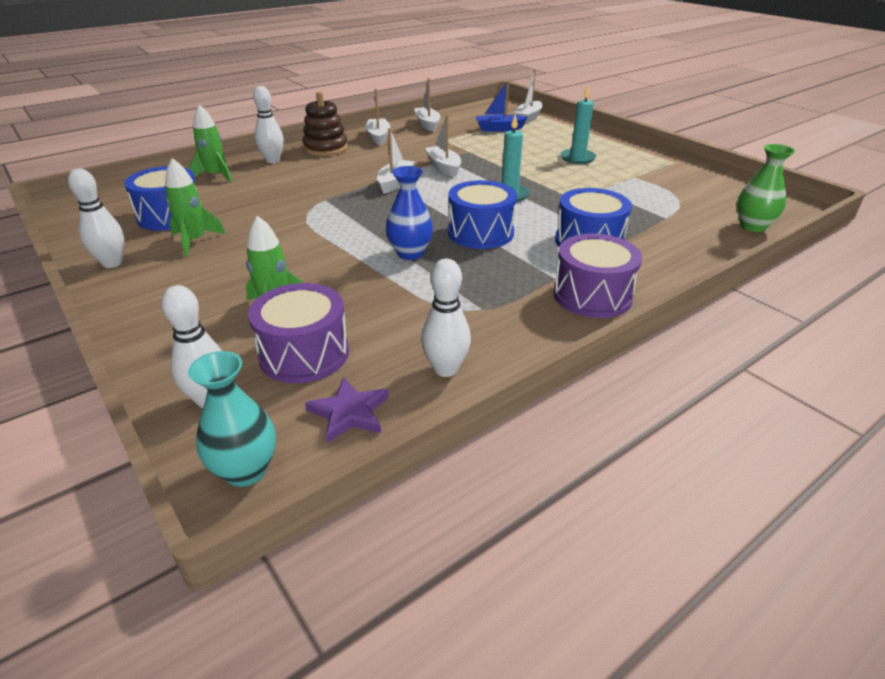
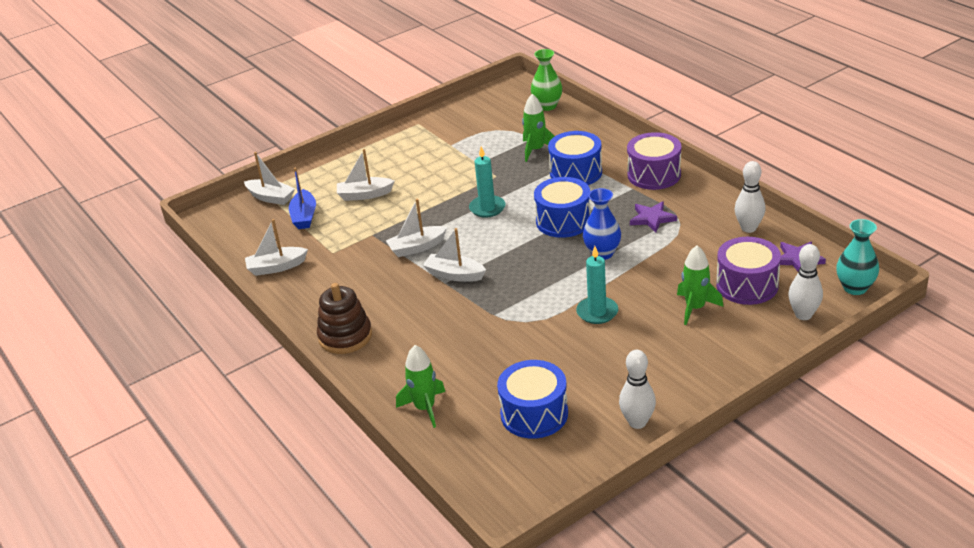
camera: 85 degrees left, 0 degrees up
green rocket [165,158,225,256] -> green rocket moved to [522,94,555,162]
white bowling pin [253,86,284,163] -> none
white boat [366,89,391,146] -> white boat moved to [337,149,395,201]
turquoise candle [561,86,596,164] -> turquoise candle moved to [576,246,618,324]
none -> purple star [630,201,677,233]

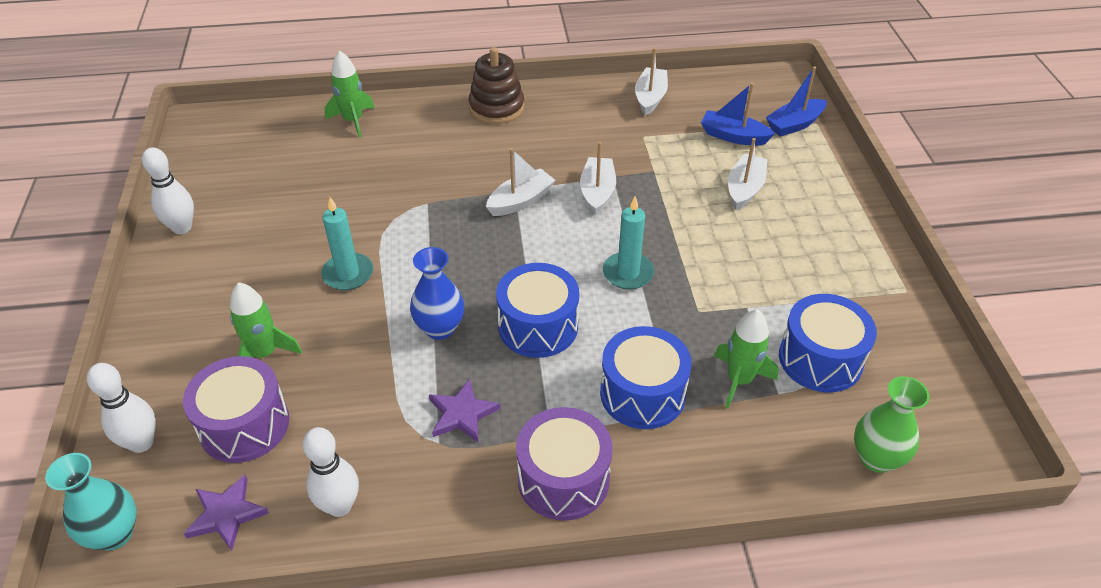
camera: 115 degrees right, 10 degrees up
white boat [244,152,295,205] -> blue boat [766,66,827,136]
blue drum [497,360,568,439] -> blue drum moved to [779,294,877,392]

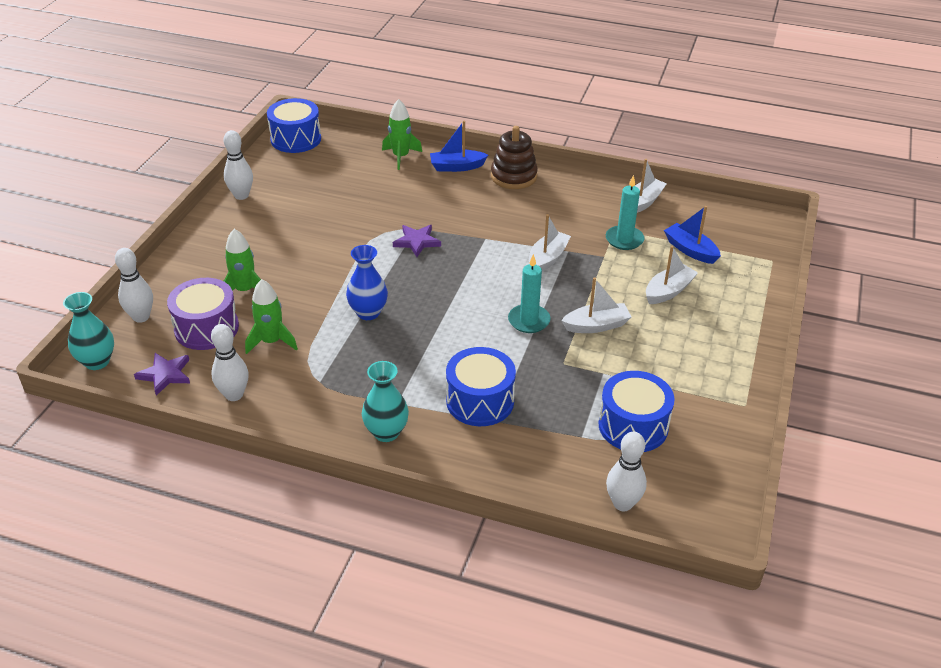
camera: 25 degrees right, 5 degrees down
turquoise candle [321,197,373,290] -> turquoise candle moved to [606,175,644,250]
purple star [429,379,501,442] -> purple star moved to [393,225,441,257]
white boat [486,148,556,216] -> white boat moved to [561,277,632,333]
blue drum [496,263,579,358] -> blue drum moved to [267,98,321,153]
purple drum [516,407,613,520] -> turquoise vase [362,361,409,442]
green rocket [714,309,779,408] -> green rocket moved to [245,279,298,354]
blue boat [766,66,827,136] -> blue boat moved to [430,121,488,172]
green vase [854,376,930,473] -> white bowling pin [606,432,647,511]

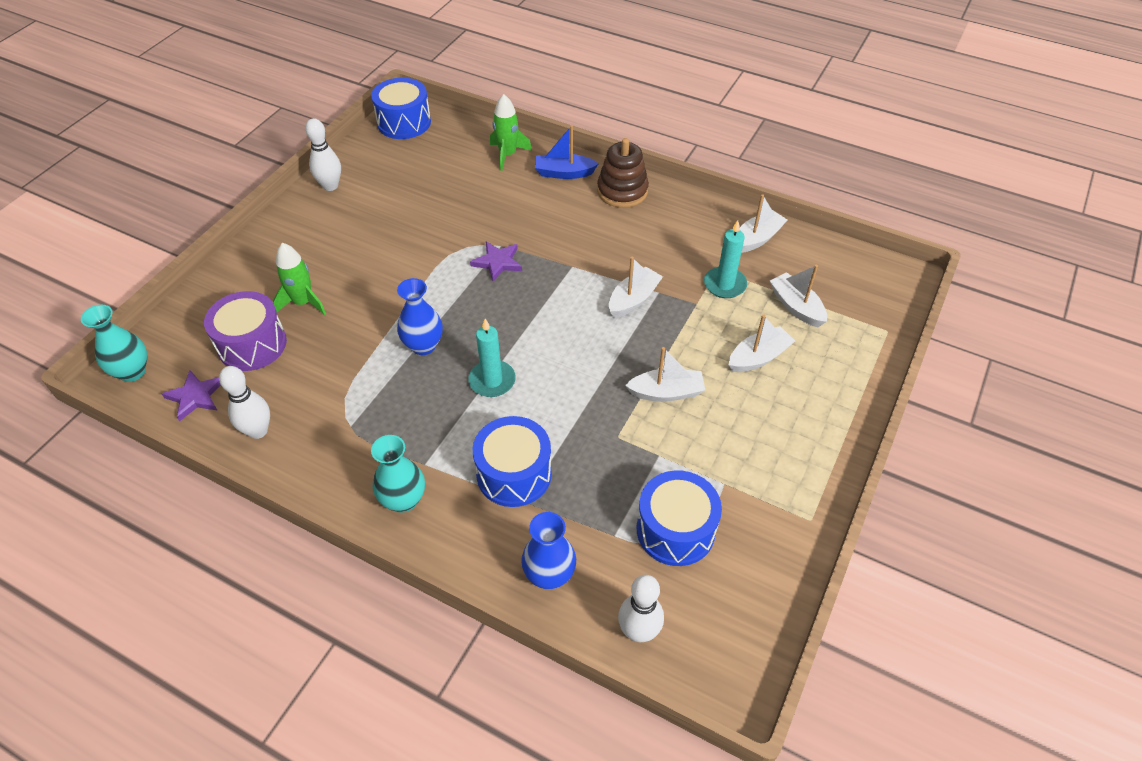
camera: 10 degrees right, 10 degrees up
white bowling pin [115,248,153,323] -> none
green rocket [245,279,298,354] -> none
turquoise candle [508,254,551,333] -> turquoise candle moved to [468,319,516,397]
blue boat [664,206,721,264] -> white boat [770,265,827,327]
none -> blue vase [521,512,576,589]

